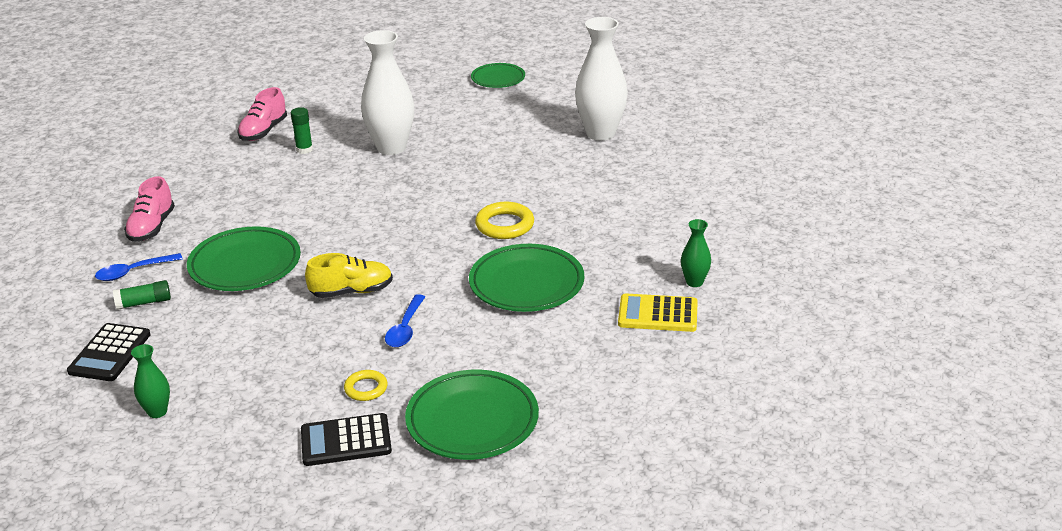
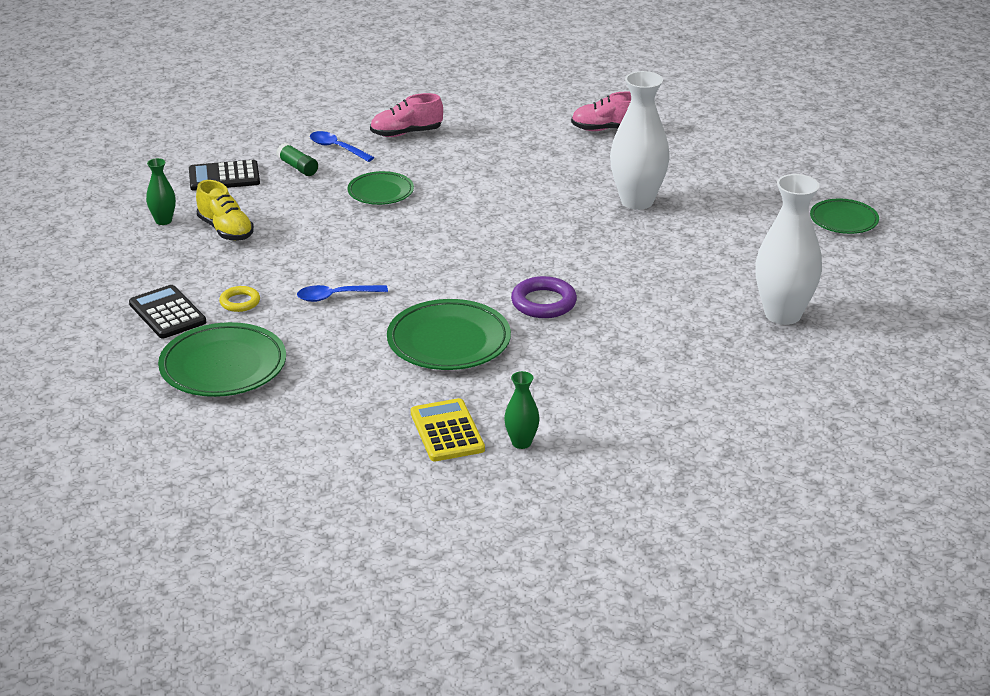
camera: 65 degrees right, 0 degrees up
green plate [187,226,301,291] -> green plate [348,171,414,205], size x0.61
green glue stick [291,107,313,154] -> none
yellow shoe [305,253,393,298] -> yellow shoe moved to [196,180,254,241]
yellow ring [475,202,534,239] -> purple ring [511,276,577,318]

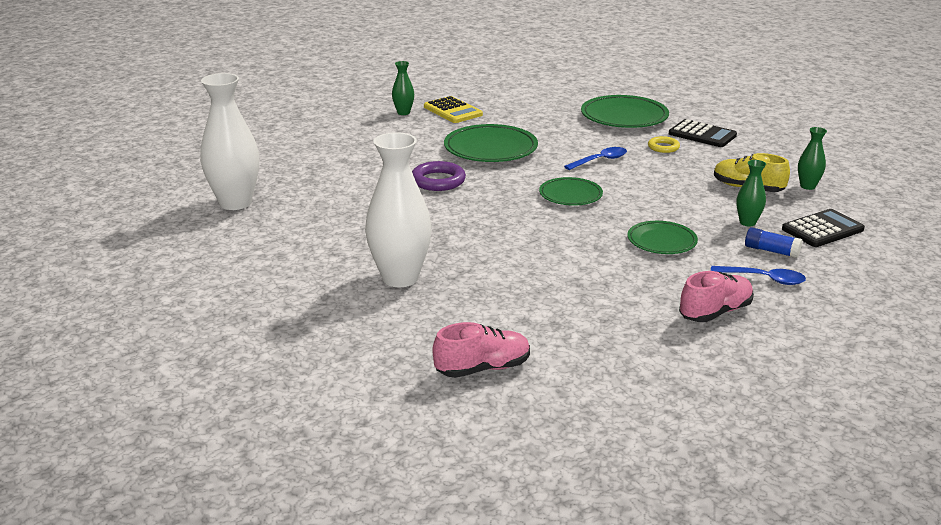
camera: 160 degrees right, 5 degrees down
green glue stick [276,143,318,176] -> blue glue stick [745,227,802,258]
green plate [810,199,879,234] -> green plate moved to [539,177,603,206]
none -> green vase [736,160,766,226]

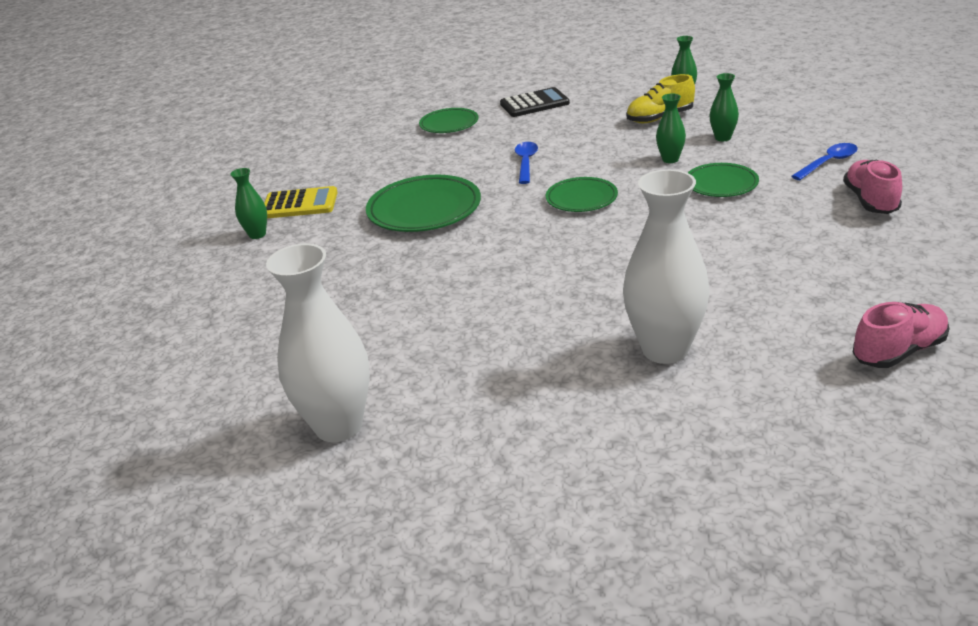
camera: 50 degrees left, 5 degrees up
purple ring [412,161,466,191] -> none
pink shoe [432,322,530,378] -> pink shoe turned 45 degrees clockwise [852,302,950,368]
green plate [581,95,669,128] -> green plate [419,108,479,133], size x0.61
yellow ring [648,136,680,153] -> none
blue glue stick [745,227,802,258] -> none
black calculator [782,209,865,247] -> none
none -> green vase [656,93,686,163]

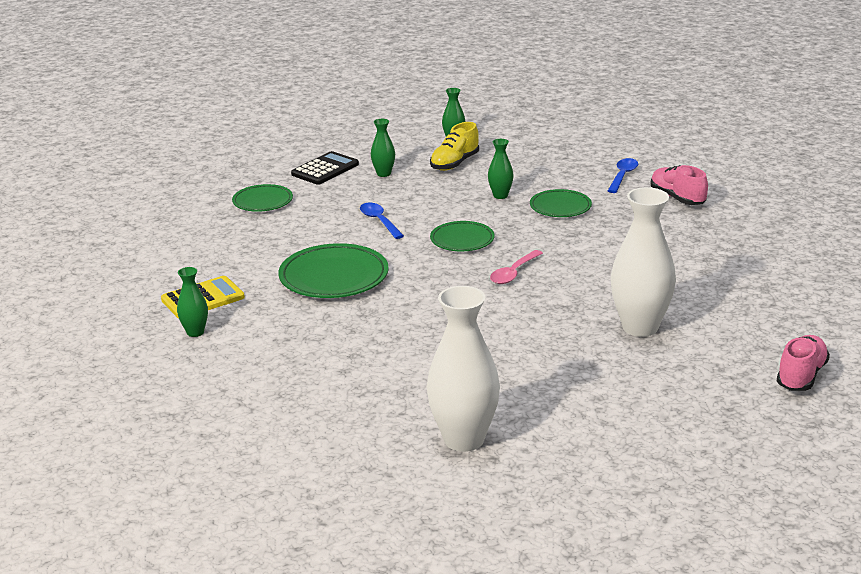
camera: 35 degrees left, 5 degrees down
green vase [709,73,739,141] -> green vase moved to [371,119,395,177]
pink shoe [852,302,950,368] -> pink shoe moved to [777,335,830,391]
none -> pink spoon [490,250,543,284]

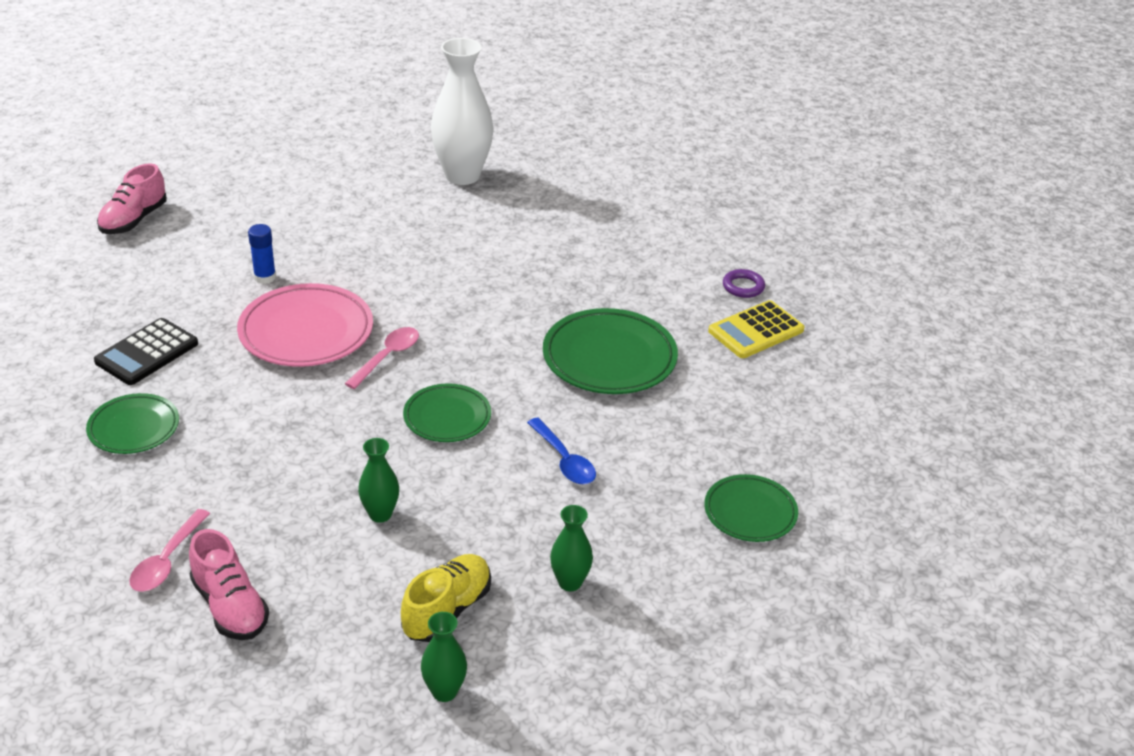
camera: 175 degrees right, 10 degrees up
green vase [177,267,208,337] -> purple ring [723,269,765,298]
black calculator [291,151,359,185] -> black calculator moved to [94,318,198,385]
green plate [530,189,592,217] -> green plate moved to [86,393,179,454]
blue spoon [608,158,638,193] -> pink spoon [129,509,210,592]
white vase [611,187,676,337] -> blue glue stick [248,224,276,284]
pink shoe [650,165,708,205] -> pink shoe moved to [189,529,269,640]
none -> pink plate [237,283,373,367]

